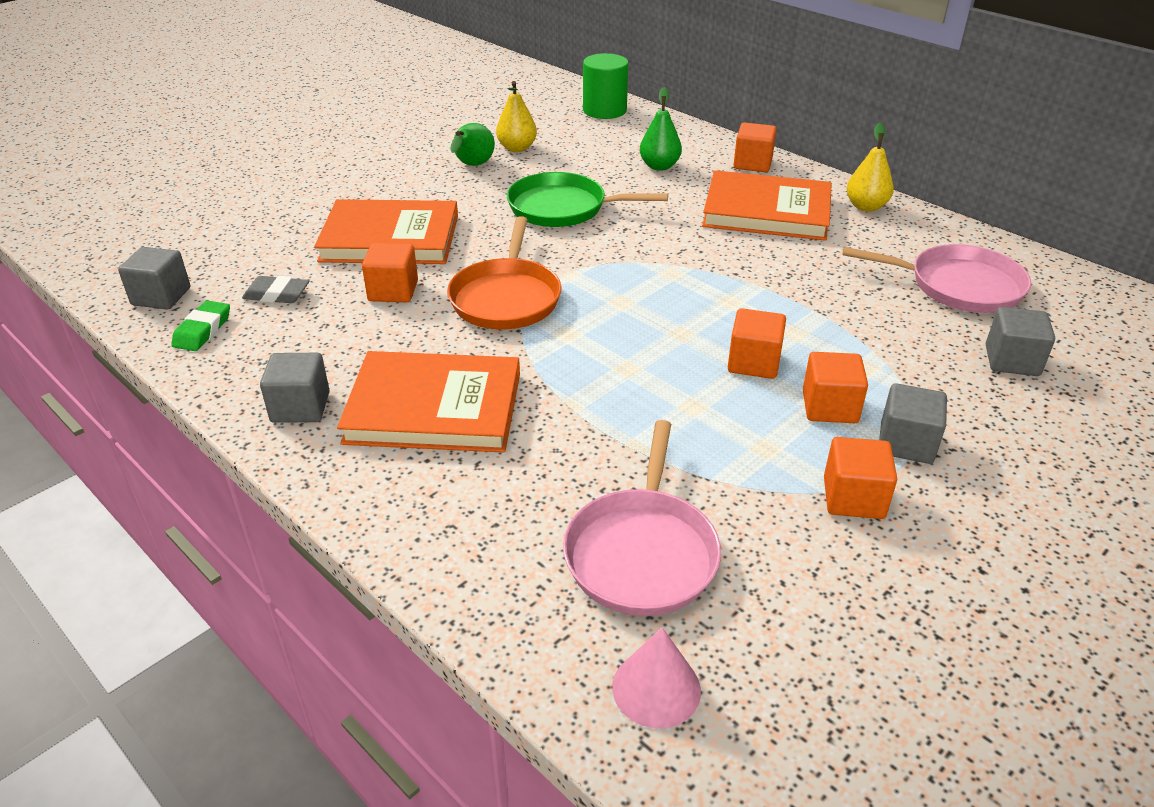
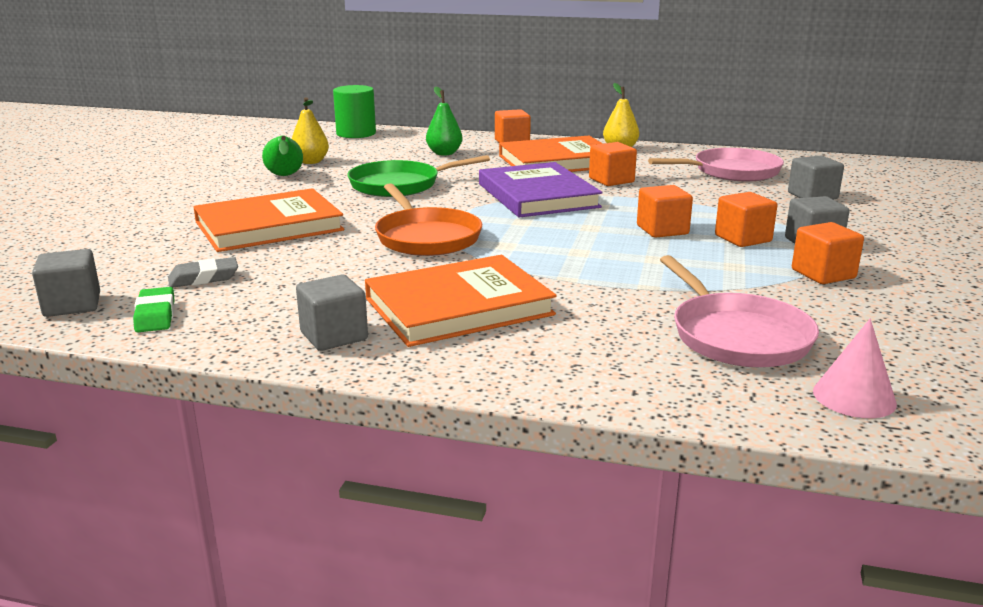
camera: 30 degrees left, 15 degrees down
orange cube [362,243,418,302] -> orange cube moved to [589,142,637,186]
none -> purple book [479,162,602,218]

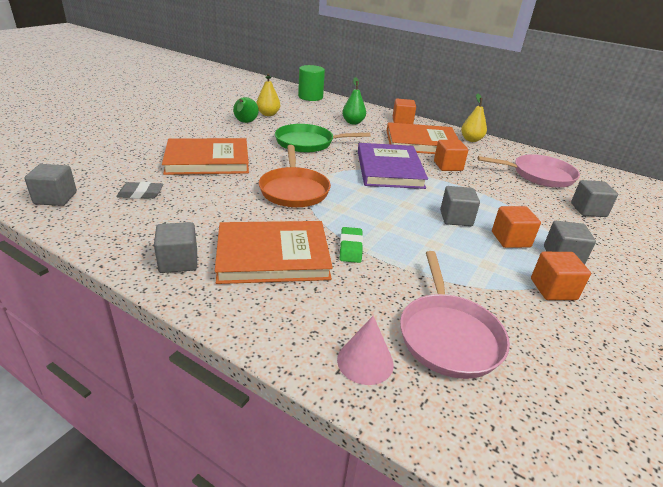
camera: 15 degrees right, 10 degrees up
green eraser [133,287,175,332] -> green eraser moved to [339,227,363,263]
orange cube [637,185,693,238] -> grey cube [440,186,480,226]
pink cone [813,319,897,418] -> pink cone moved to [337,316,394,385]

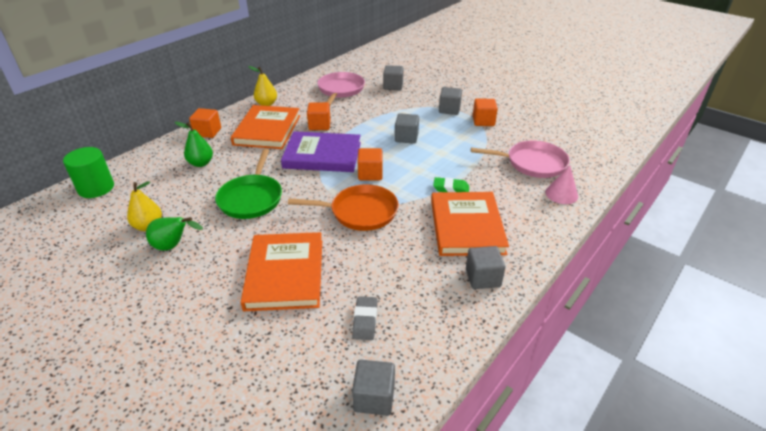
camera: 80 degrees left, 5 degrees up
orange cube [492,206,541,248] -> orange cube moved to [358,148,382,180]

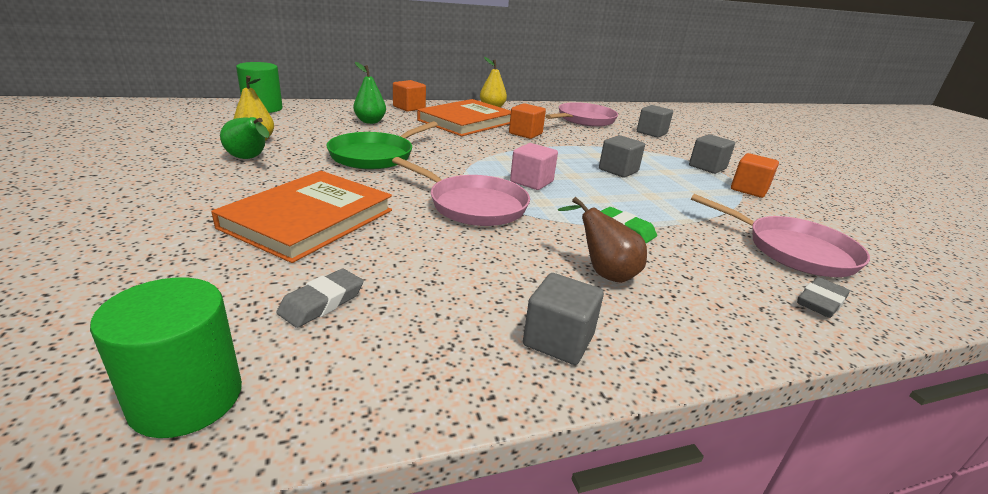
camera: 30 degrees right, 10 degrees down
purple book [281,131,361,172] -> none
orange pan [288,184,399,231] -> pink pan [392,157,530,226]
grey cube [352,360,395,416] -> green cylinder [90,278,242,438]
orange cube [358,148,382,180] -> pink cube [510,143,558,190]
orange book [431,192,509,256] -> brown pear [558,197,647,283]
pink cone [545,165,578,204] -> grey eraser [797,277,849,318]

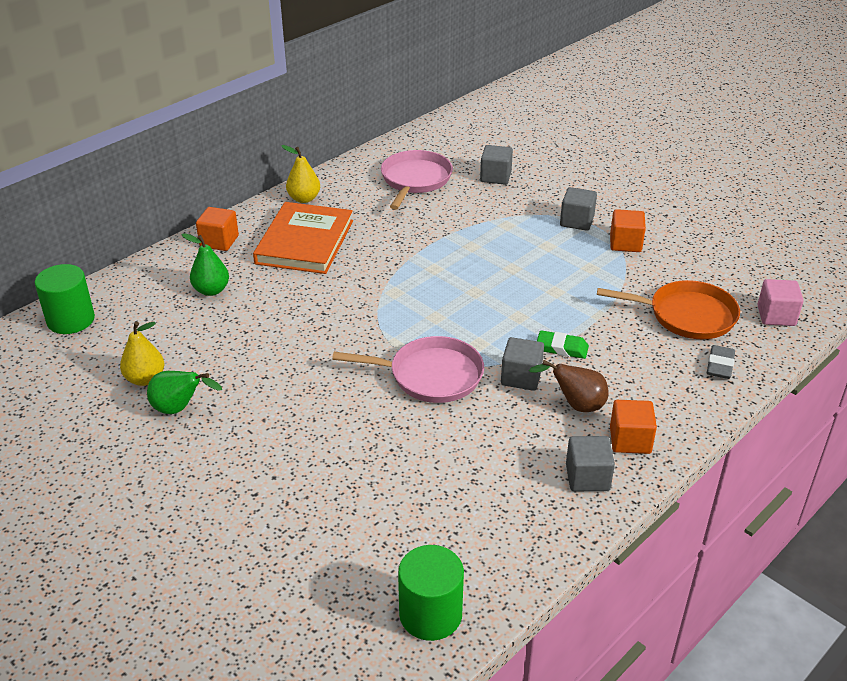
camera: 25 degrees left, 10 degrees up
orange book [211,171,392,263] -> none
grey eraser [276,269,363,328] -> none
green pan [327,121,438,169] -> none
orange cube [509,103,546,139] -> orange cube moved to [610,400,657,454]
pink cube [510,143,558,190] -> pink cube moved to [757,279,804,326]
grey cube [599,135,645,178] -> grey cube moved to [501,337,544,391]
pink pan [691,194,870,277] -> orange pan [597,280,740,339]

